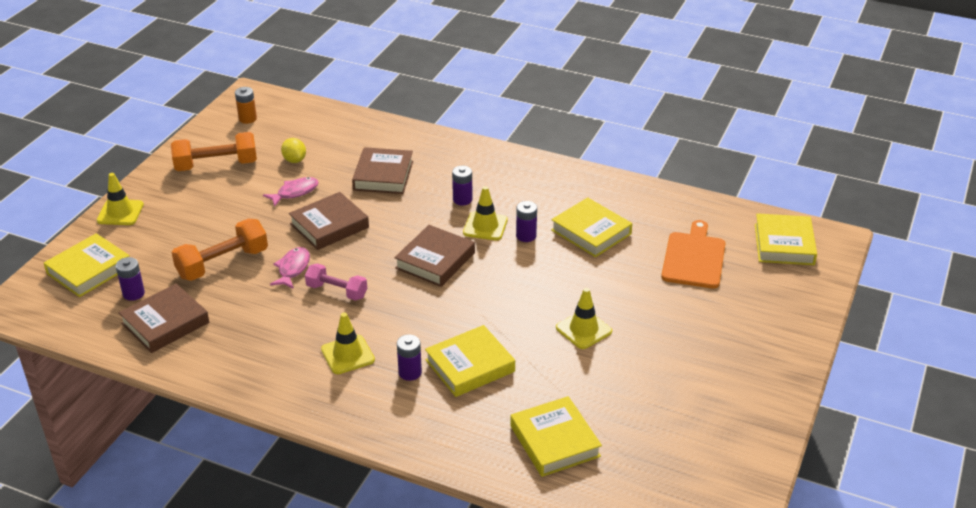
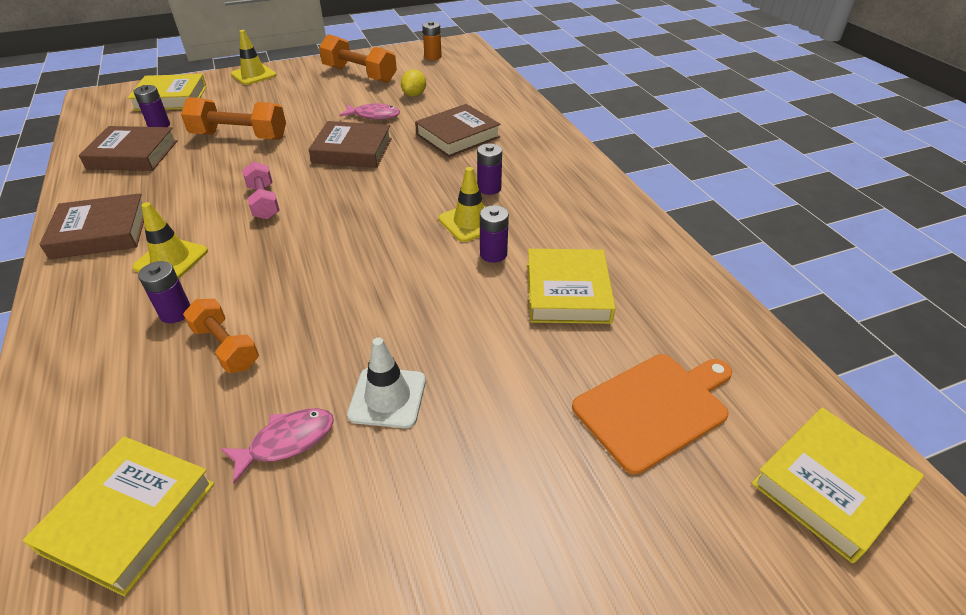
camera: 45 degrees right, 5 degrees up
pink fish [270,247,310,289] -> pink fish moved to [220,408,334,484]
brown book [394,225,475,287] -> brown book moved to [39,193,144,260]
yellow book [425,325,515,397] -> orange dumbbell [183,299,259,373]
yellow traffic cone [556,288,612,349] -> white traffic cone [347,338,426,428]

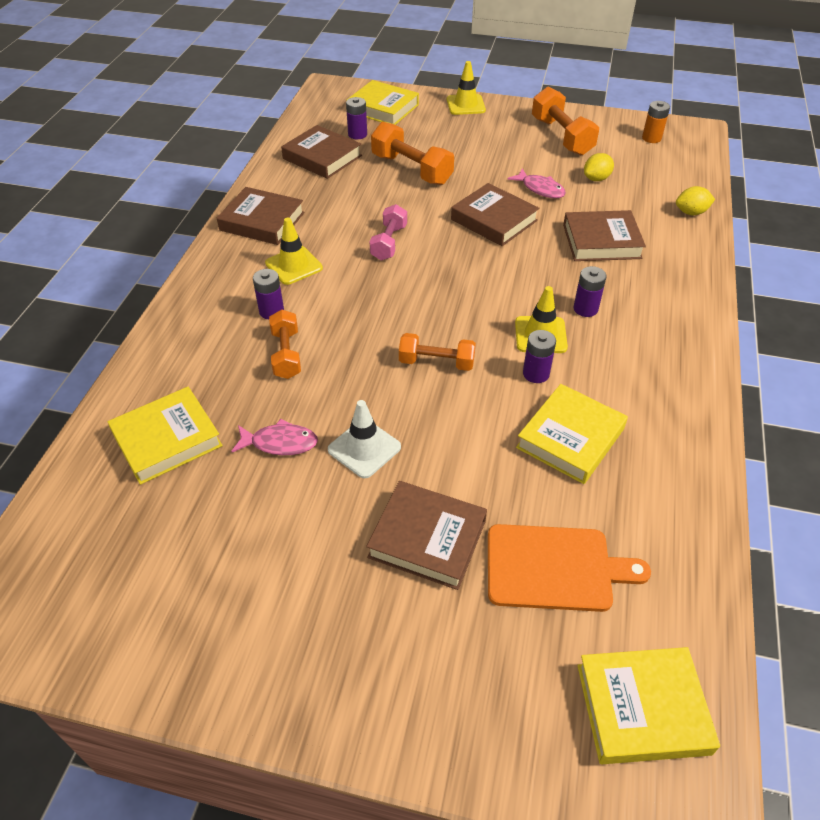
camera: 35 degrees right, 5 degrees up
none -> brown book [366,481,487,590]
none -> orange dumbbell [399,333,476,371]
none -> yellow lemon [676,186,715,215]

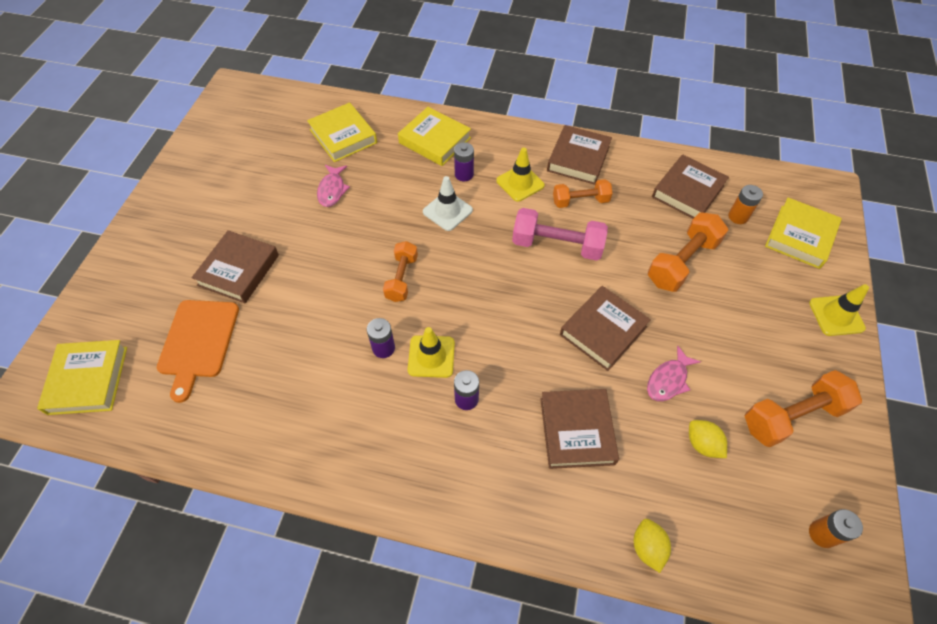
camera: 90 degrees right, 10 degrees up
orange dumbbell [269,310,301,379] -> orange dumbbell moved to [553,179,613,208]
white traffic cone [328,400,401,478] -> white traffic cone moved to [423,176,473,231]
purple battery [346,97,367,139] -> orange battery [728,185,763,224]
pink dumbbell [370,204,407,260] -> pink dumbbell [512,208,608,261], size x1.54
yellow book [516,384,628,484] -> yellow book moved to [398,107,471,166]

